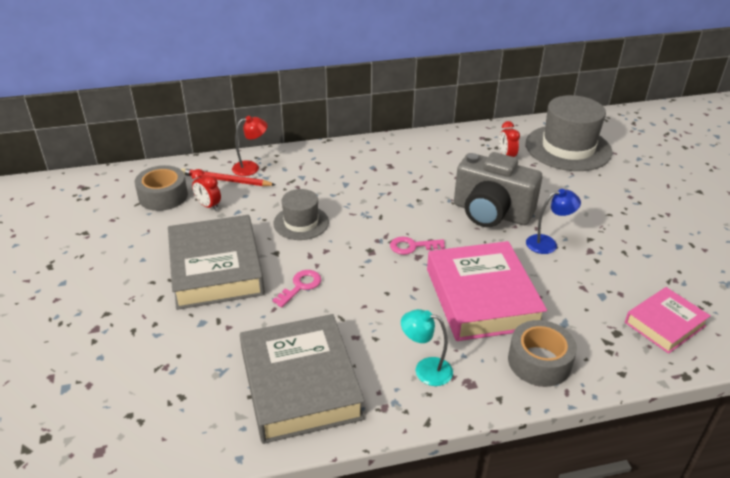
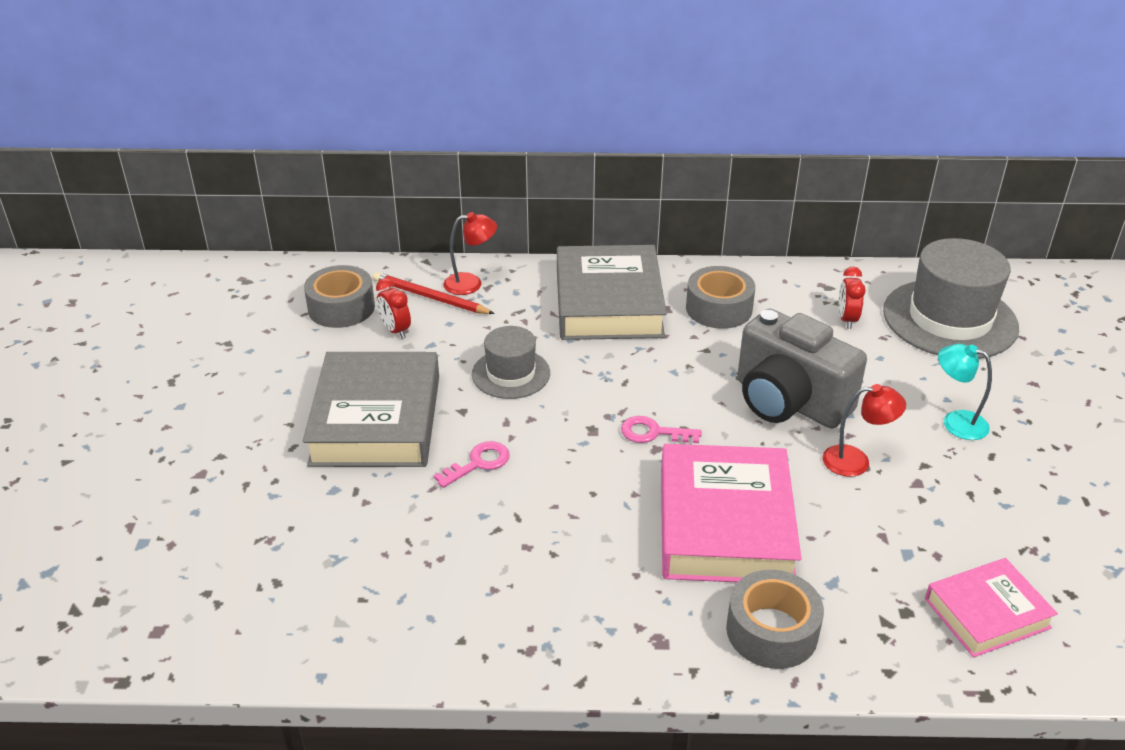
camera: 15 degrees right, 0 degrees up
grey book [240,314,365,444] -> grey book moved to [557,245,667,340]
turquoise lamp [401,309,453,386] -> turquoise lamp moved to [938,344,992,440]
blue lamp [526,189,581,254] -> red lamp [823,384,906,477]
none -> grey tape [686,266,755,329]

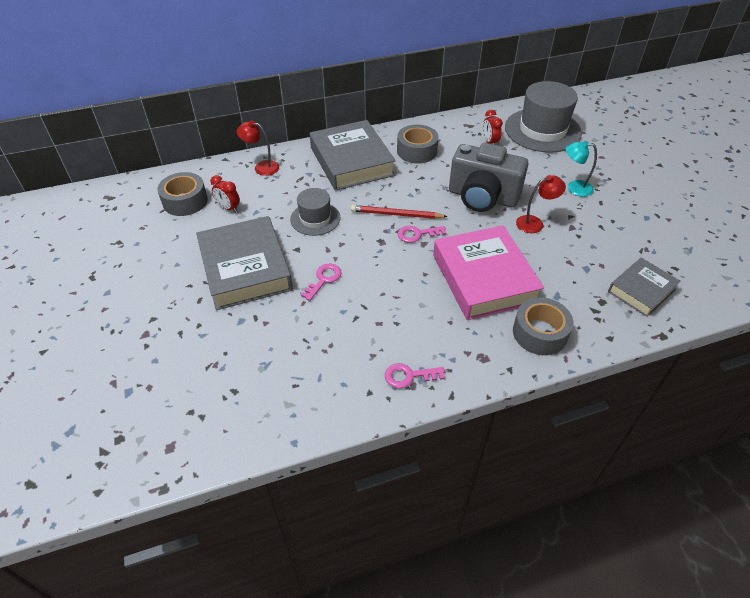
camera: 20 degrees left, 10 degrees up
red pencil [373,272,495,314] -> red pencil moved to [351,205,448,219]
red lamp [444,212,497,295] -> red lamp turned 135 degrees counterclockwise [236,121,279,176]
pink book [925,558,1058,657] -> grey book [608,258,681,317]
none -> pink key [385,363,445,388]

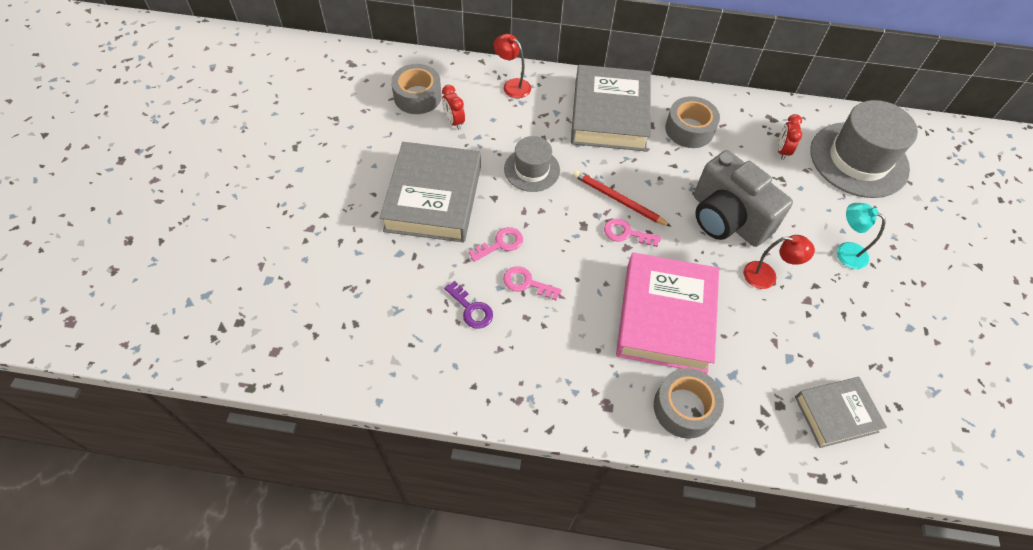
camera: 25 degrees right, 10 degrees up
pink key [385,363,445,388] -> pink key moved to [503,266,562,300]
none -> purple key [444,281,493,329]

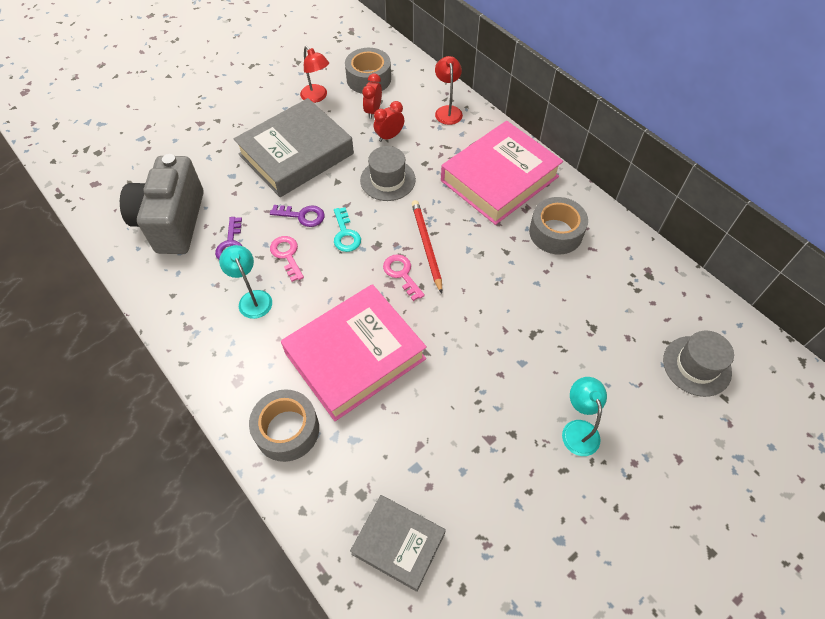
camera: 45 degrees right, 0 degrees up
pink key [468,227,523,262] -> purple key [270,205,325,227]
grey book [571,65,651,151] -> pink book [441,121,563,225]
grey camera [694,150,793,247] -> grey camera moved to [120,154,204,254]
red lamp [743,235,815,289] -> red lamp moved to [300,46,329,103]
red clock [777,114,802,160] -> red clock moved to [374,101,404,142]
grey hat [811,100,918,198] -> grey hat [663,331,734,397], size x0.56
none -> turquoise lamp [219,245,272,319]
none -> turquoise key [334,207,361,252]

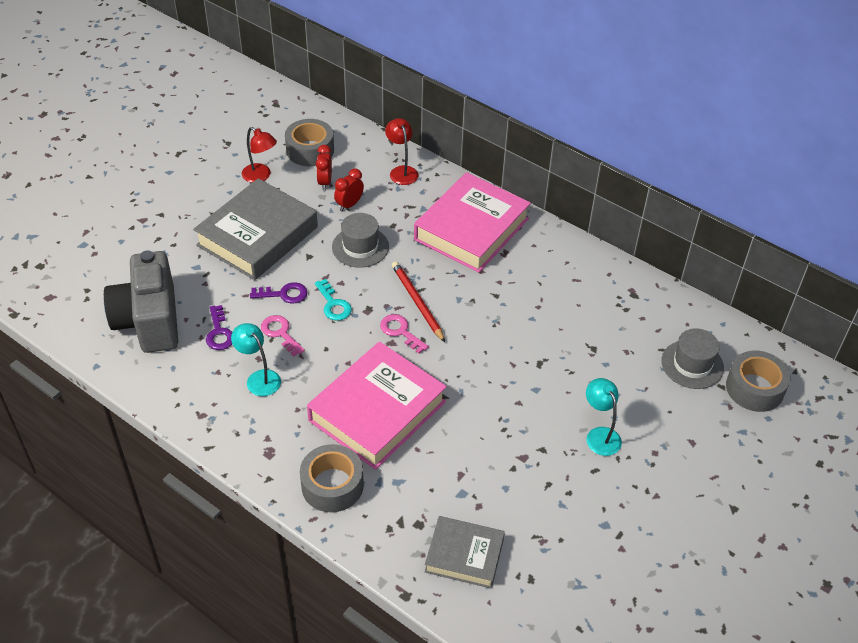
camera: 15 degrees left, 10 degrees down
grey tape [529,197,588,254] -> grey tape moved to [726,351,791,412]

